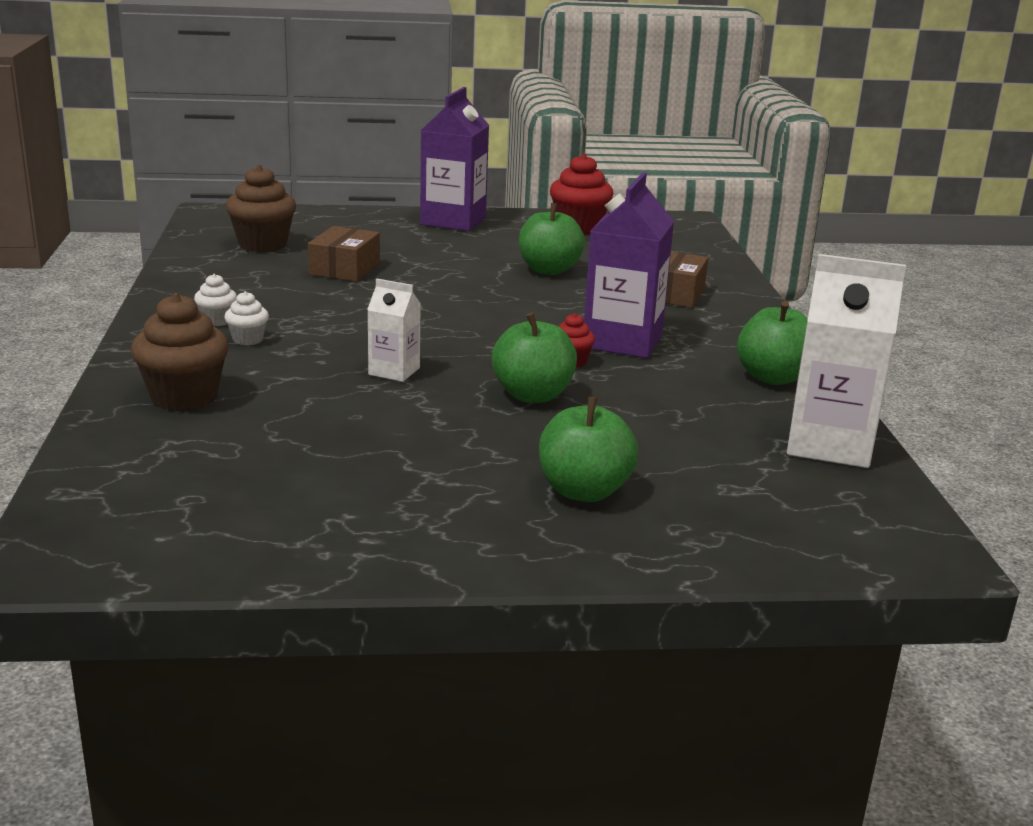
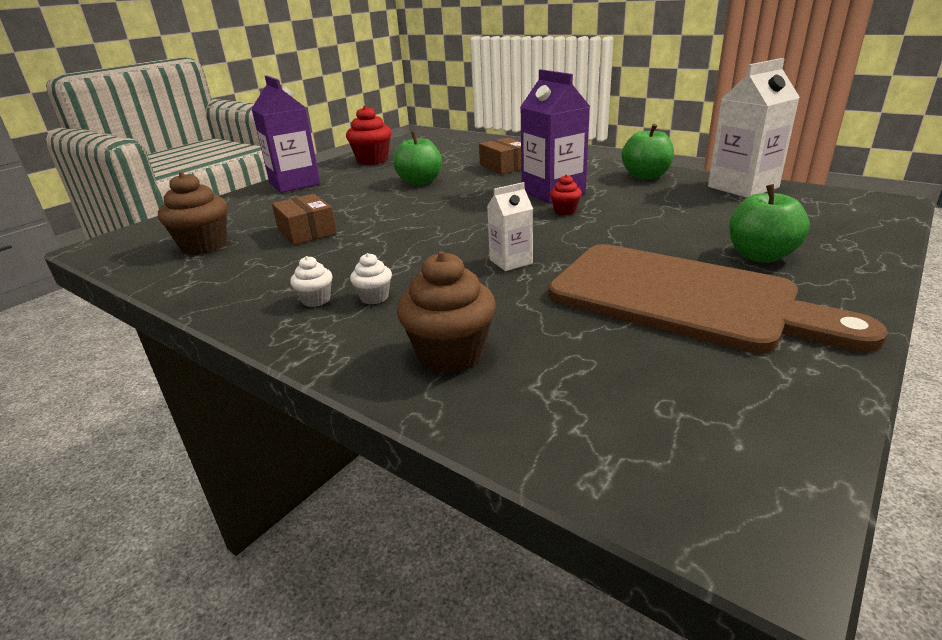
camera: 45 degrees left, 5 degrees up
green apple [492,313,577,403] -> none
none -> brown cutting board [548,244,888,353]

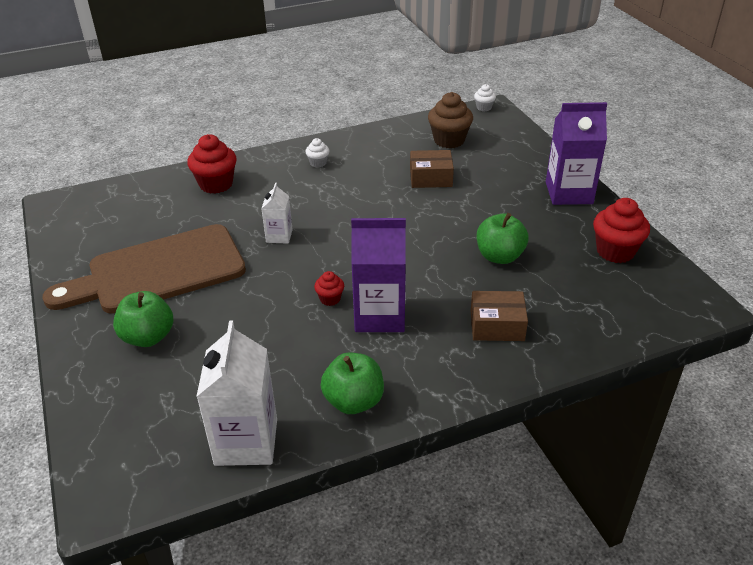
camera: 120 degrees right, 10 degrees up
white cupcake [350,253,392,304] -> white cupcake moved to [474,84,496,111]
brown cupcake [397,251,496,374] -> red cupcake [187,134,237,194]

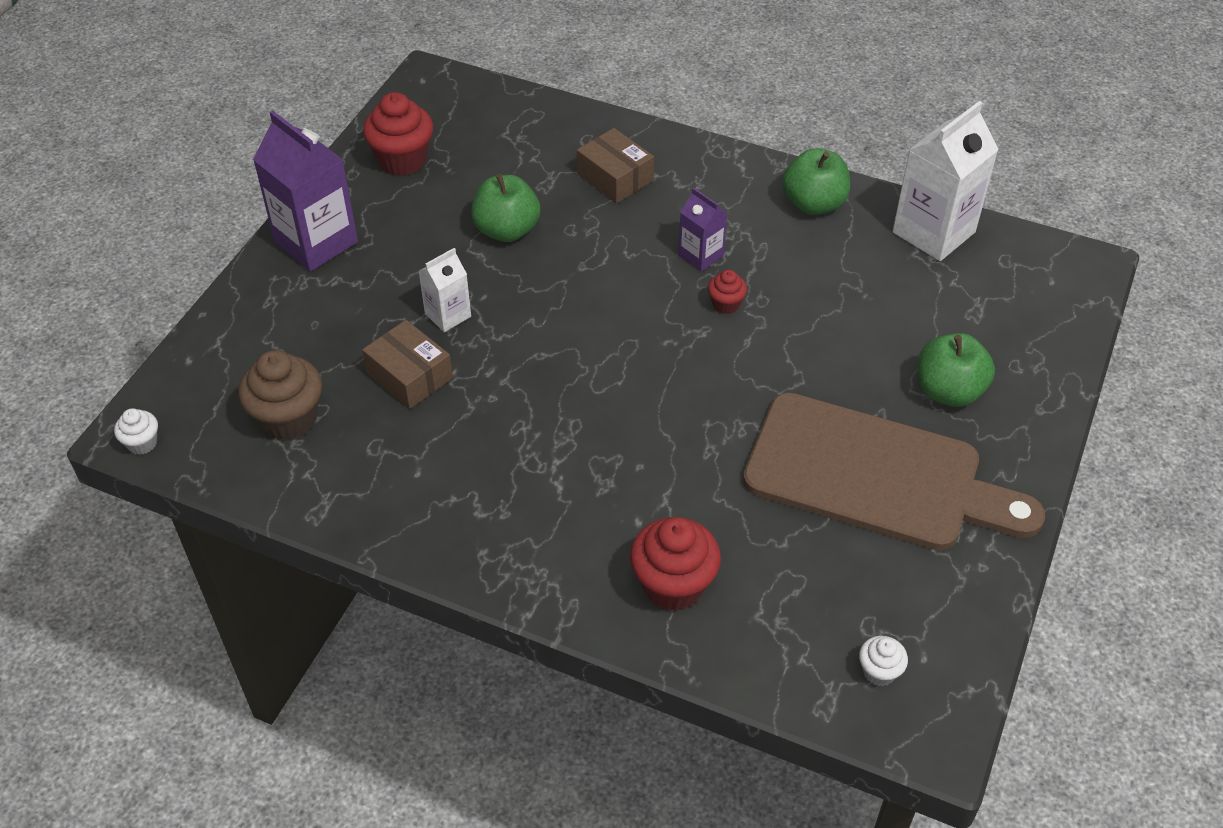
camera: 135 degrees left, 10 degrees up
white carton [261,182,293,244] -> white carton moved to [419,248,471,332]
white cupcake [305,138,329,168] -> white cupcake moved to [859,636,908,686]
purple carton [351,218,406,332] -> purple carton [678,187,728,271], size x0.54

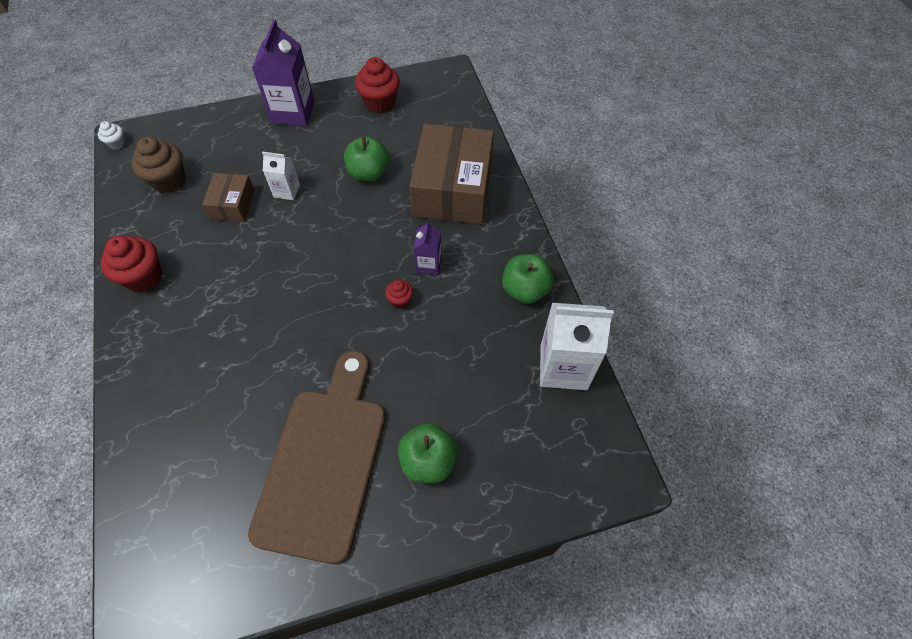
camera: 50 degrees right, 10 degrees up
brown box [577,128,654,203] -> brown box [410,124,494,224], size x2.01
red cupcake [630,517,721,611] -> red cupcake moved to [100,236,162,292]
brown cutting board [743,393,1045,551] -> brown cutting board turned 150 degrees counterclockwise [248,351,386,564]
white cupcake [859,636,908,686] -> none

